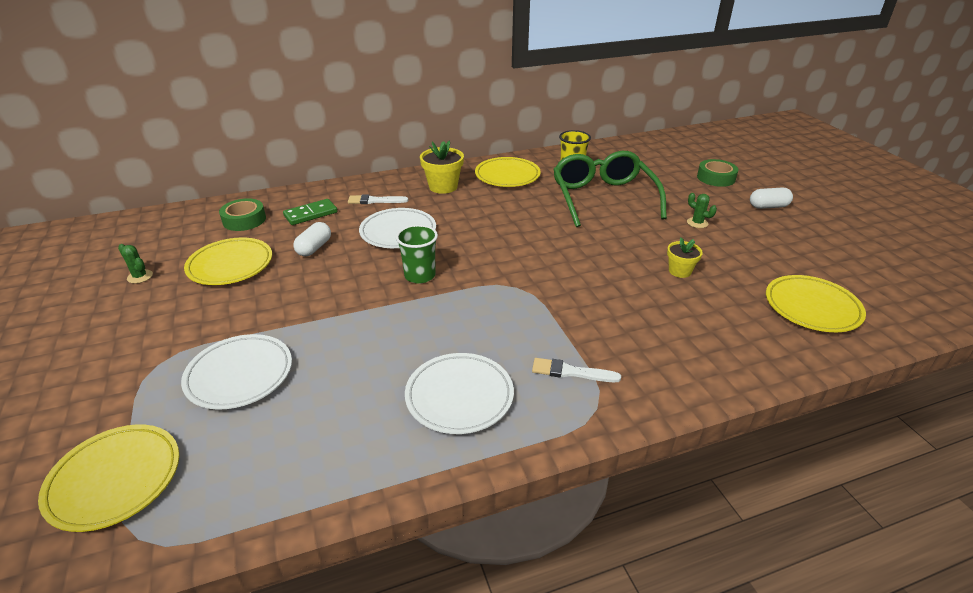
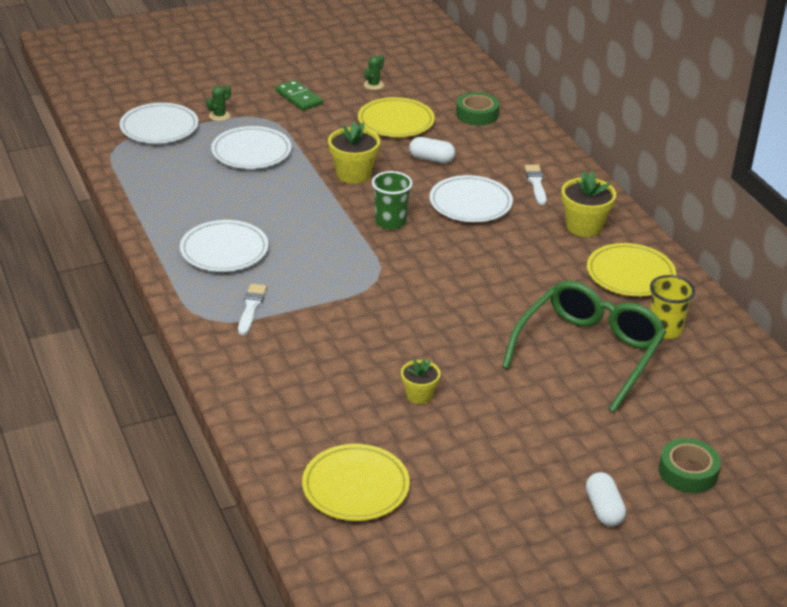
camera: 85 degrees right, 0 degrees up
yellow plate [38,424,179,532] -> white plate [119,103,199,143]
green domino [283,199,337,225] -> green domino moved to [275,80,323,111]
green glasses [553,151,667,227] -> green glasses turned 45 degrees counterclockwise [502,281,666,413]
green cactus [687,193,717,228] -> green cactus moved to [206,85,231,121]
none -> yellow flower pot [328,121,380,184]

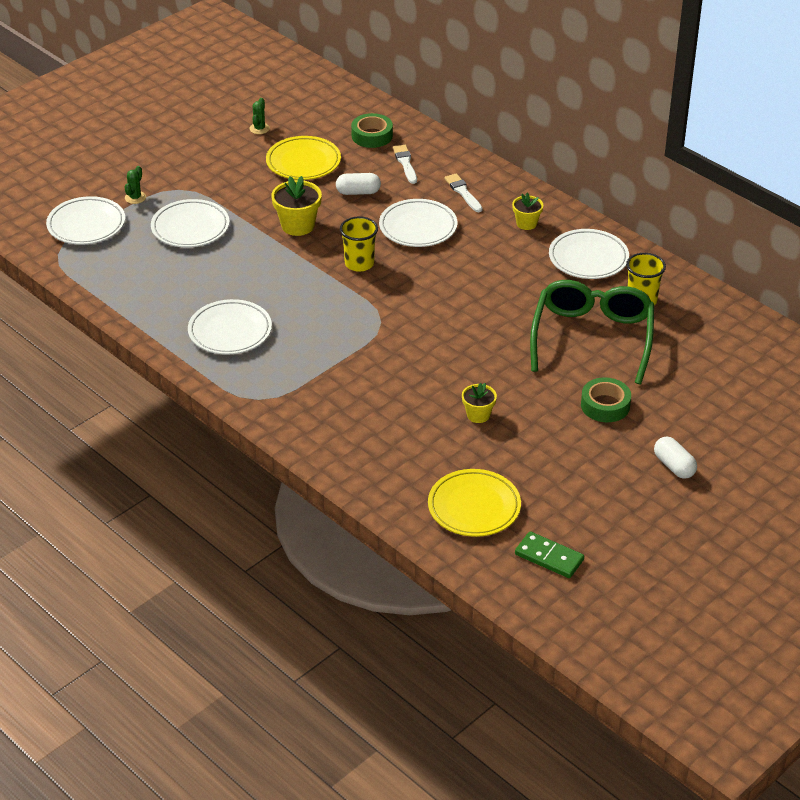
camera: 20 degrees left, 5 degrees up
white brush [238,284,267,335] -> white brush moved to [393,145,417,184]
green domino [275,80,323,111] -> green domino moved to [515,531,584,578]
green cup [372,171,413,230] -> yellow cup [340,216,378,272]
yellow flower pot [562,171,616,237] -> yellow flower pot [512,193,543,230], size x0.62
yellow plate [587,243,676,297] -> white plate [549,229,629,279]
green tape [659,438,721,493] -> green tape moved to [581,377,631,422]

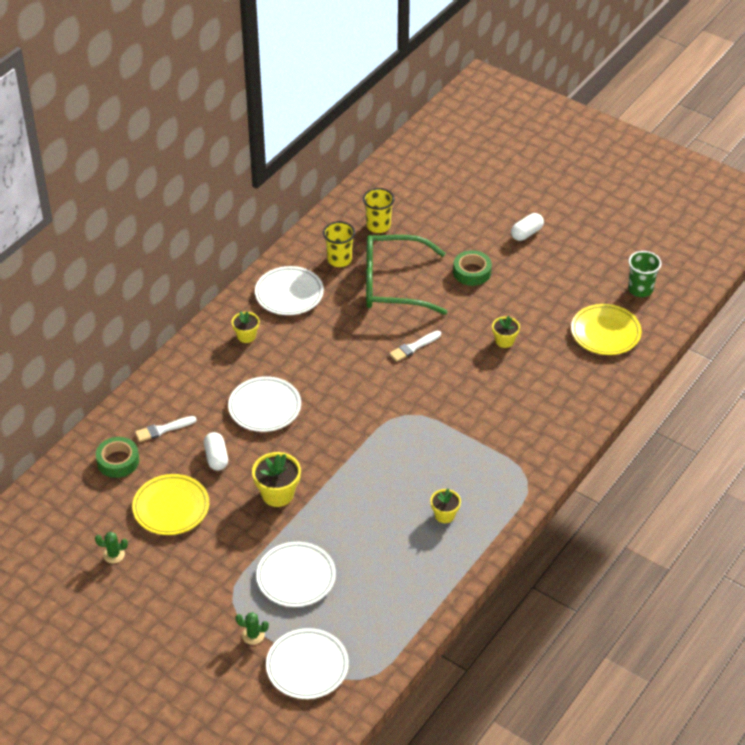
camera: 100 degrees left, 5 degrees up
white plate [188,299,272,355] -> yellow flower pot [430,489,461,523]
yellow cup [340,216,378,272] -> yellow cup moved to [363,188,395,233]
white brush [444,174,482,212] -> white brush moved to [389,331,441,362]
green domino [515,531,584,578] -> green cup [628,251,661,297]

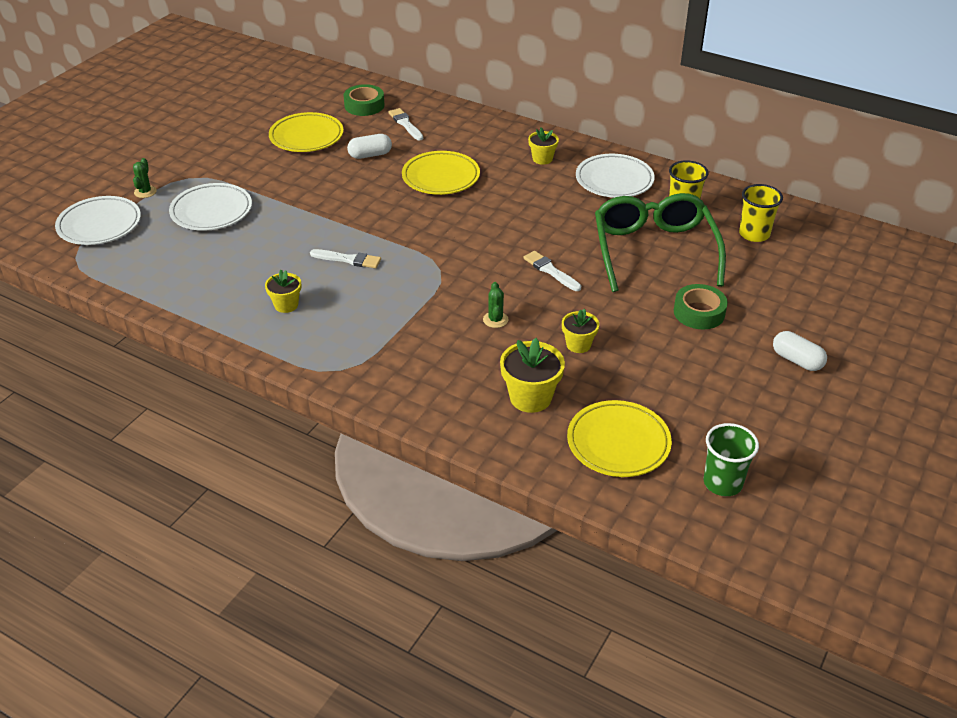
camera: 85 degrees right, 5 degrees down
green cactus [95,532,128,563] -> green cactus moved to [483,282,508,328]
white plate [228,376,301,432] -> yellow plate [402,151,480,195]
yellow flower pot [252,452,301,507] -> yellow flower pot moved to [500,338,565,413]
none -> white brush [310,249,381,268]

